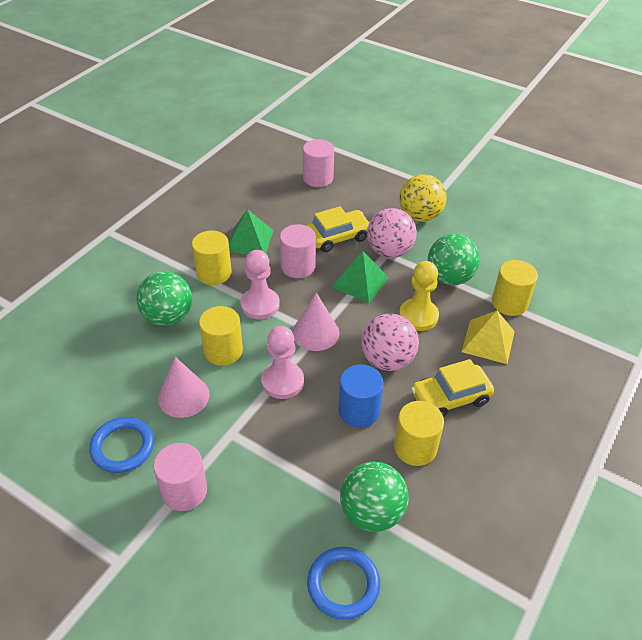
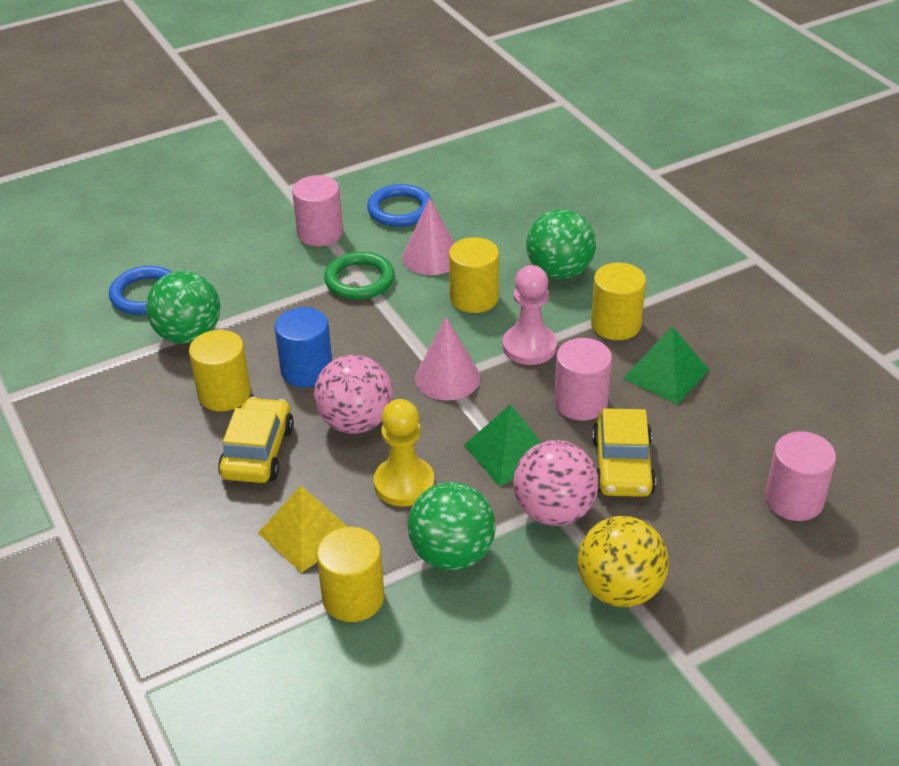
camera: 120 degrees right, 5 degrees down
pink pawn [261,326,304,399] -> none
none -> green ring [324,252,394,300]

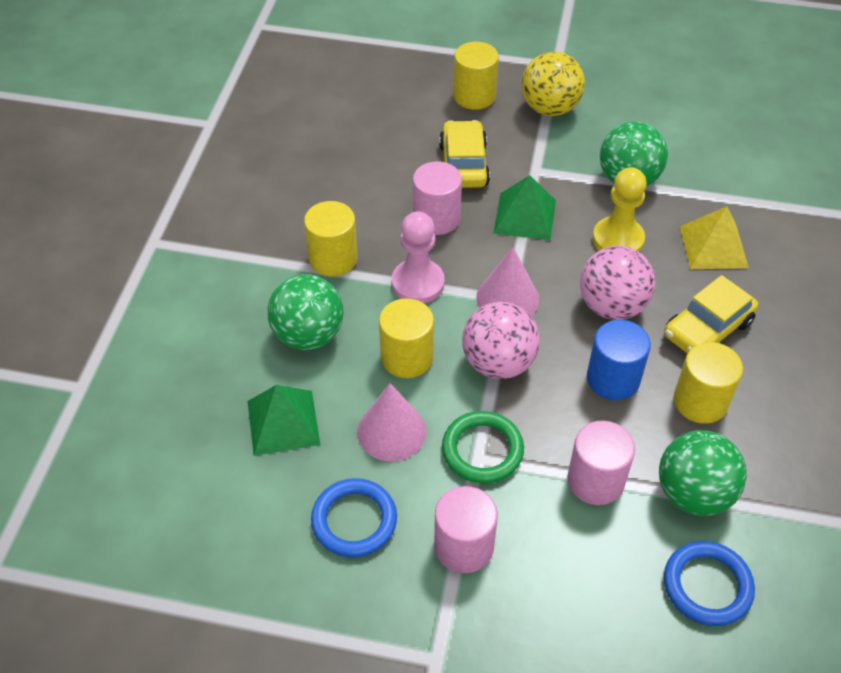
camera: 140 degrees left, 10 degrees up
yellow cylinder [316,527,384,622] -> yellow cylinder moved to [453,42,499,110]
pink ball [513,440,599,526] -> pink ball moved to [462,302,540,379]
yellow car [592,408,656,497] -> yellow car turned 45 degrees counterclockwise [439,120,490,188]
green pyramid [623,326,709,404] -> green pyramid moved to [247,385,321,456]
pink cylinder [765,431,836,521] -> pink cylinder moved to [567,421,635,505]

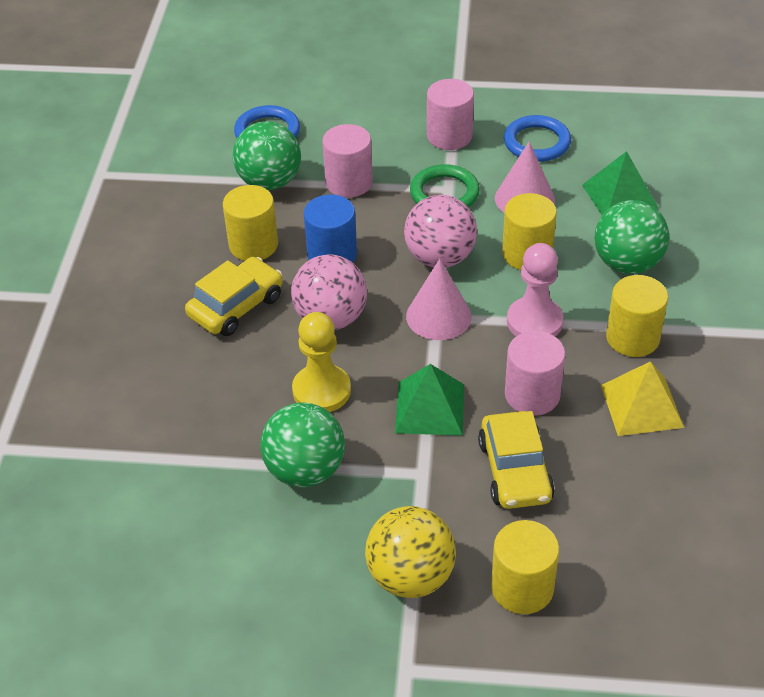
camera: 175 degrees right, 5 degrees down
yellow pyramid [680,206,749,269] -> yellow pyramid moved to [601,361,684,436]

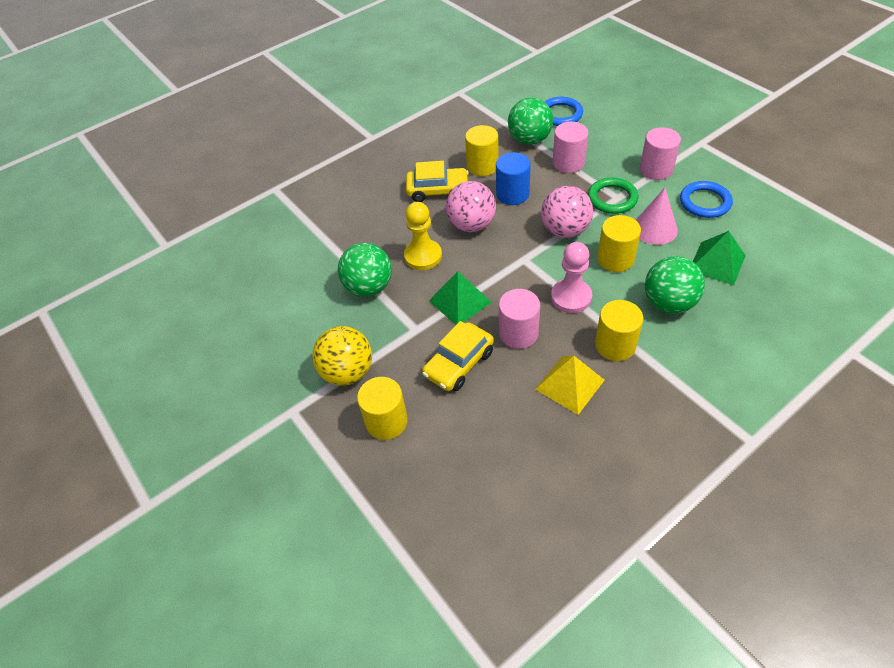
camera: 50 degrees right, 5 degrees up
pink cone [406,259,472,340] -> none

